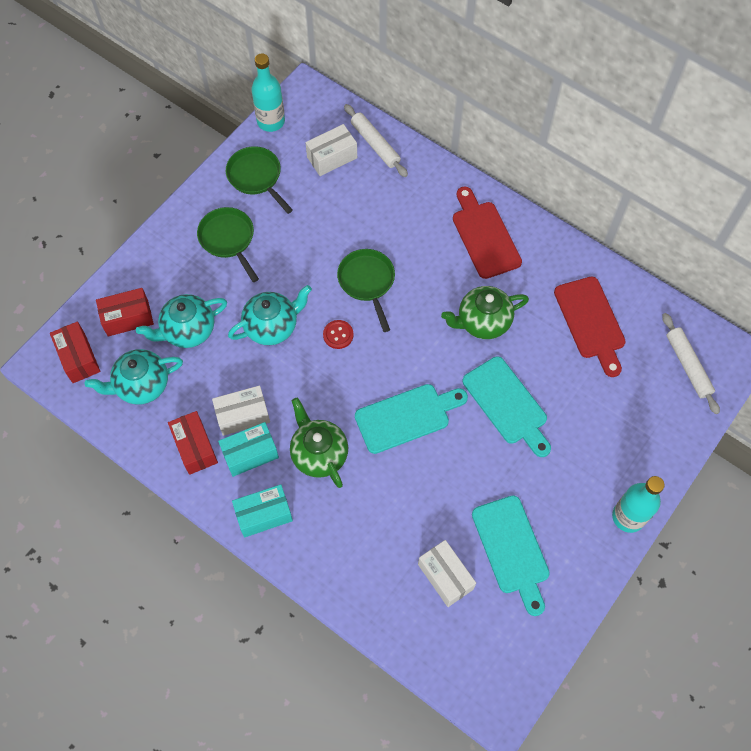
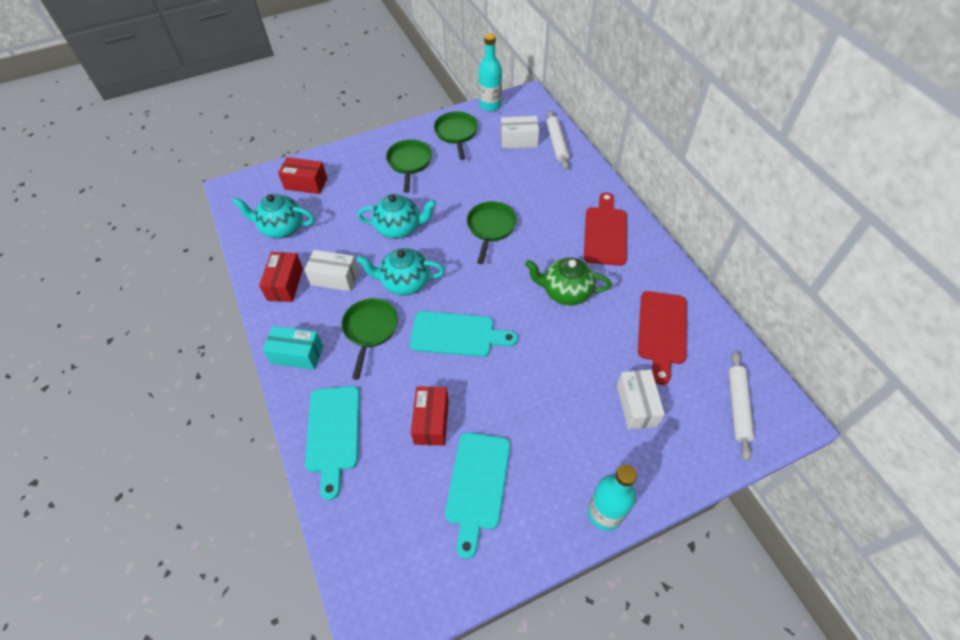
camera: 30 degrees right, 10 degrees down
red box [50,322,100,383] -> red box moved to [411,386,449,446]
turquoise teapot [136,294,227,348] -> turquoise teapot moved to [357,248,445,296]
turquoise box [218,422,279,477] -> none
green teapot [290,398,348,488] -> green pan [341,298,398,380]
red button [323,320,354,349] -> none
white box [418,540,476,607] -> white box moved to [617,369,665,430]
turquoise cutting board [463,356,551,457] -> turquoise cutting board moved to [305,386,360,500]

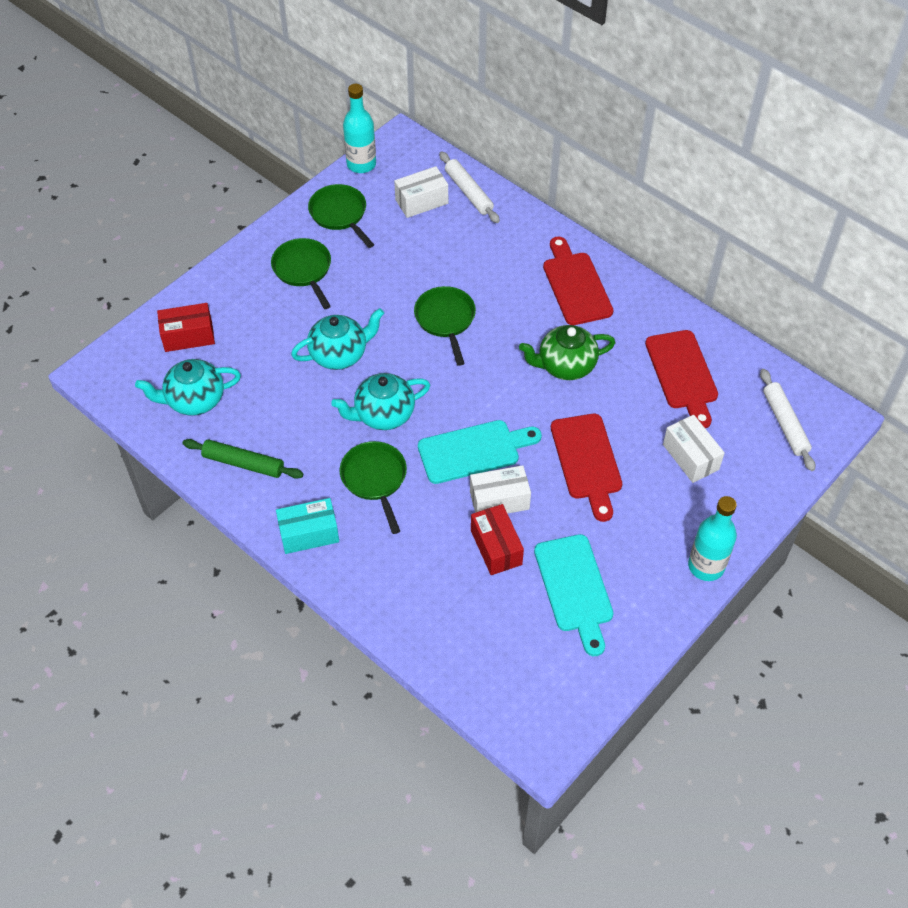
camera: 25 degrees left, 0 degrees up
red box [259,252,303,302] -> green rolling pin [182,439,303,479]
white box [304,250,359,291] -> white box moved to [470,465,531,514]
turquoise cutting board [305,386,360,500] -> none
none -> red cutting board [551,414,622,522]

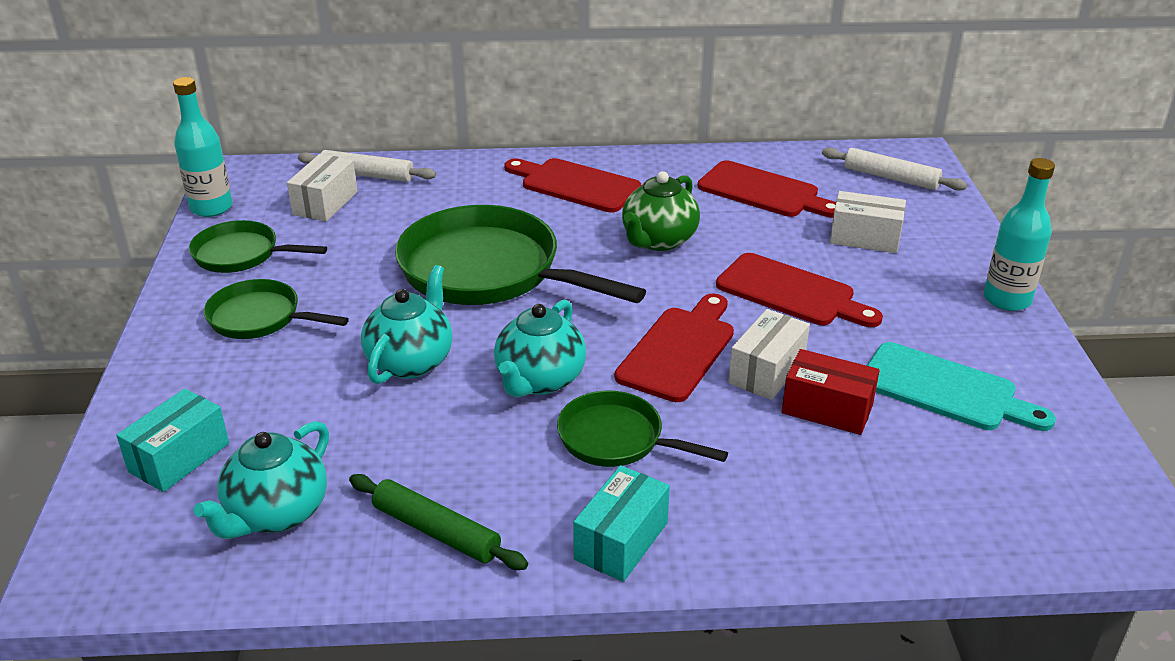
camera: 45 degrees left, 20 degrees down
red box [157,303,215,352] -> turquoise box [116,389,229,492]
green rolling pin [182,439,303,479] -> green rolling pin turned 60 degrees clockwise [349,474,528,570]
green pan [414,286,476,366] -> green pan [395,205,646,305], size x1.86
turquoise cutting board [418,420,542,484] -> red cutting board [615,294,734,402]

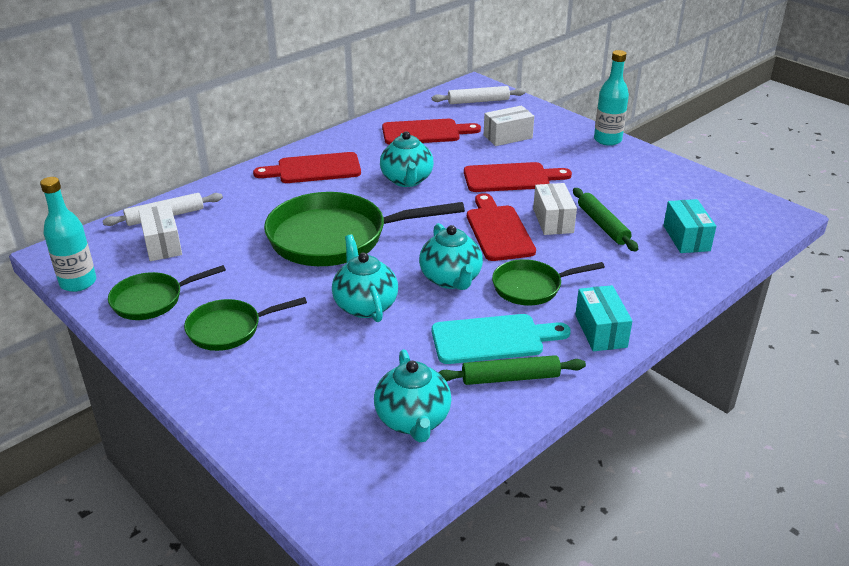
camera: 40 degrees left, 0 degrees up
turquoise box [116,389,229,492] -> turquoise box moved to [663,199,716,253]
green teapot [622,171,700,251] -> turquoise teapot [380,131,434,187]
red box [782,349,880,435] -> green rolling pin [573,188,638,252]
turquoise cutting board [867,342,1056,431] -> turquoise cutting board moved to [432,314,571,364]

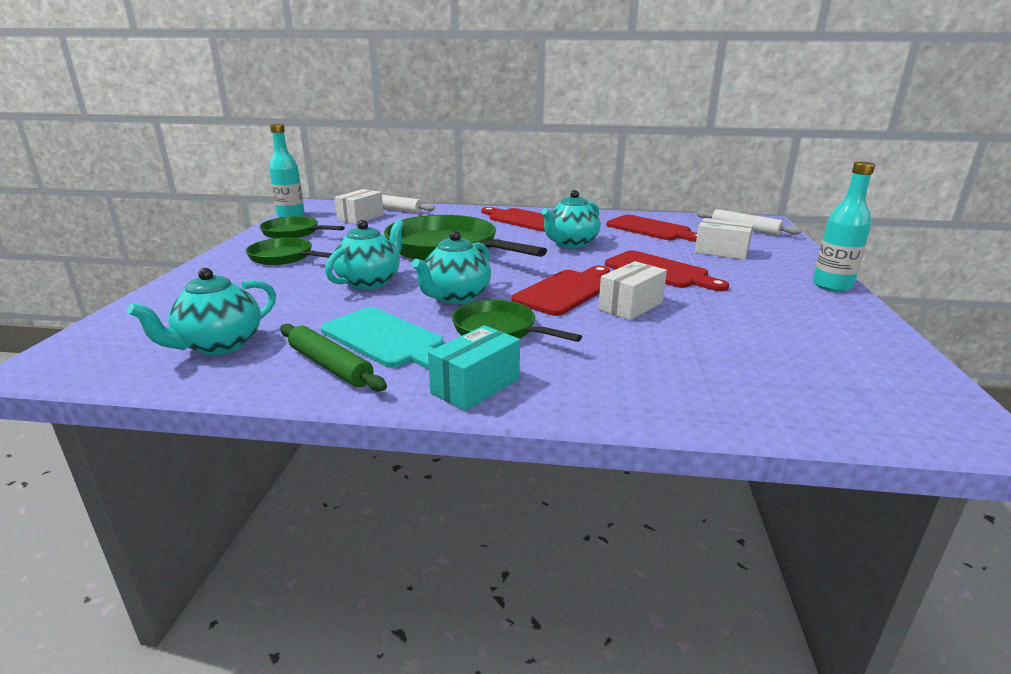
camera: 50 degrees right, 10 degrees down
green rolling pin [573,188,638,252] -> none
turquoise box [663,199,716,253] -> none

